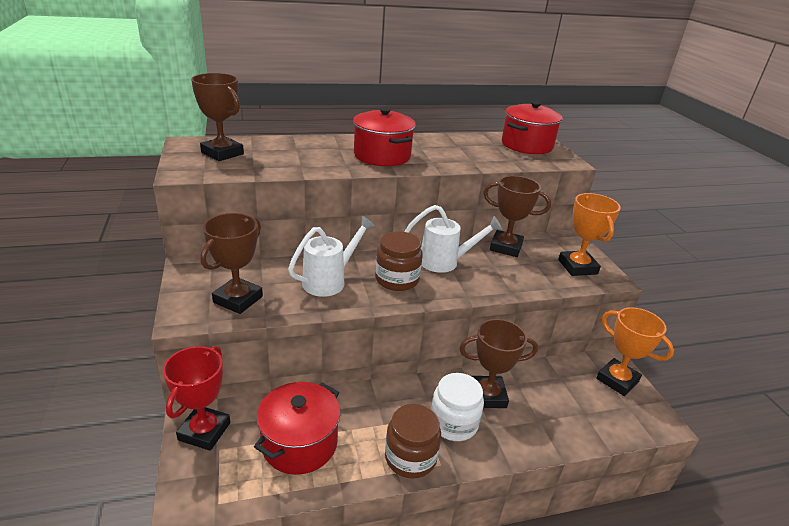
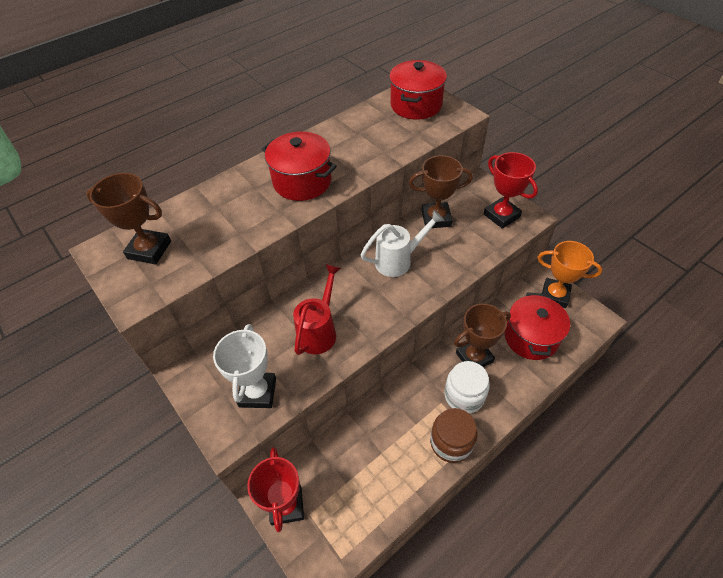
camera: 20 degrees left, 20 degrees up
brown trophy [200,213,263,314] -> white trophy [213,324,276,408]
red pot [254,382,340,475] -> red pot moved to [504,292,570,360]
white watering can [288,216,375,297] -> red watering can [293,264,341,355]
brown jar [375,231,423,291] -> none
orange trophy [558,193,621,276] -> red trophy [484,152,538,229]

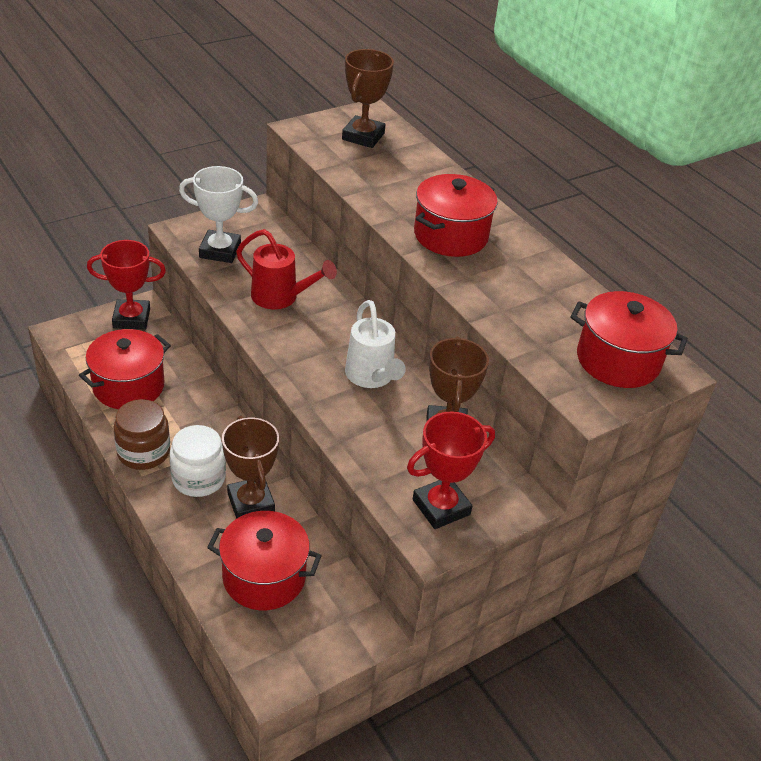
camera: 90 degrees right, 10 degrees down
orange trophy [537,241,602,308] -> none
none -> red pot [79,329,171,409]

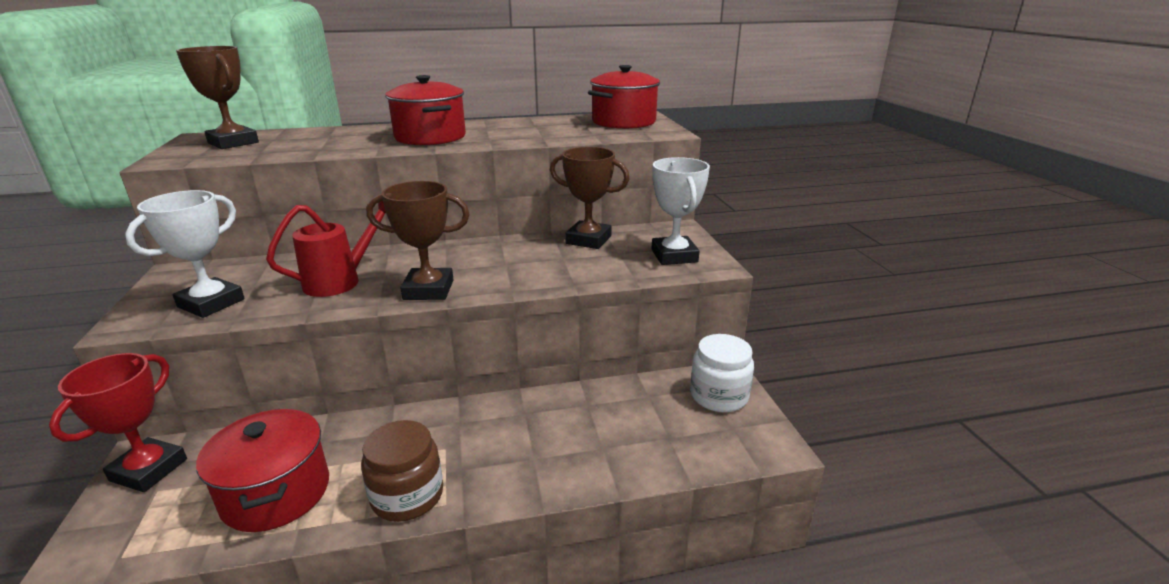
camera: 65 degrees left, 15 degrees down
white jar [170,425,226,497] -> white jar moved to [690,334,754,412]
red pot [207,511,322,610] -> none
brown trophy [222,416,279,519] -> brown trophy moved to [366,181,470,300]
white watering can [345,300,406,388] -> none
red trophy [407,411,495,529] -> white trophy [652,157,710,265]

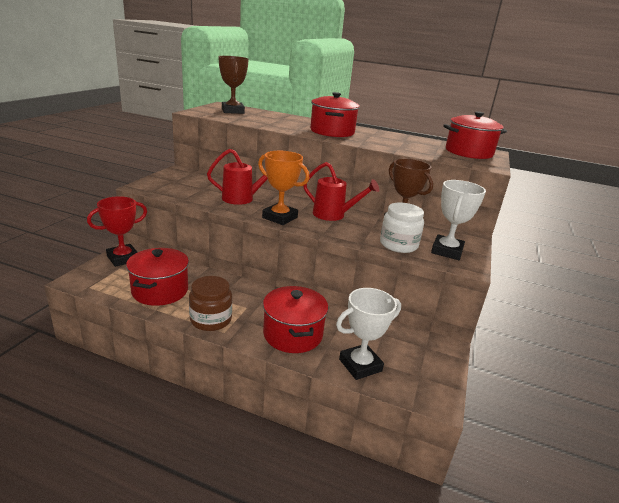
camera: 30 degrees right, 0 degrees up
white trophy [125,190,245,318] -> white trophy moved to [336,288,401,380]
brown trophy [366,181,470,300] -> orange trophy [258,151,309,225]
white jar [690,334,754,412] -> white jar moved to [380,202,424,253]
none -> red pot [263,286,328,353]
none -> red watering can [304,162,379,221]

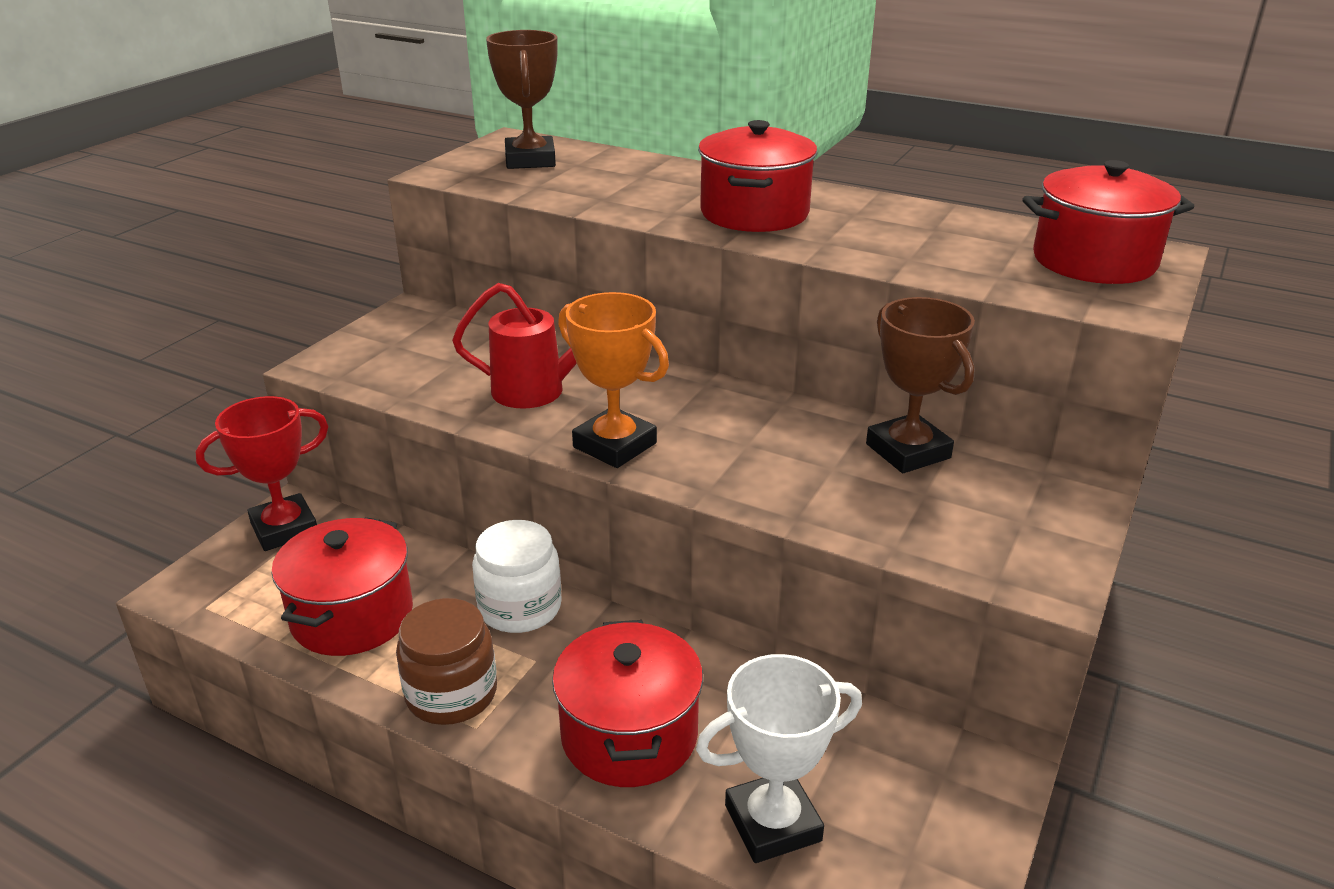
camera: 10 degrees right, 5 degrees up
red watering can [304,162,379,221] -> none
white jar [380,202,424,253] -> white jar moved to [472,520,562,633]
white trophy [431,180,486,260] -> none

